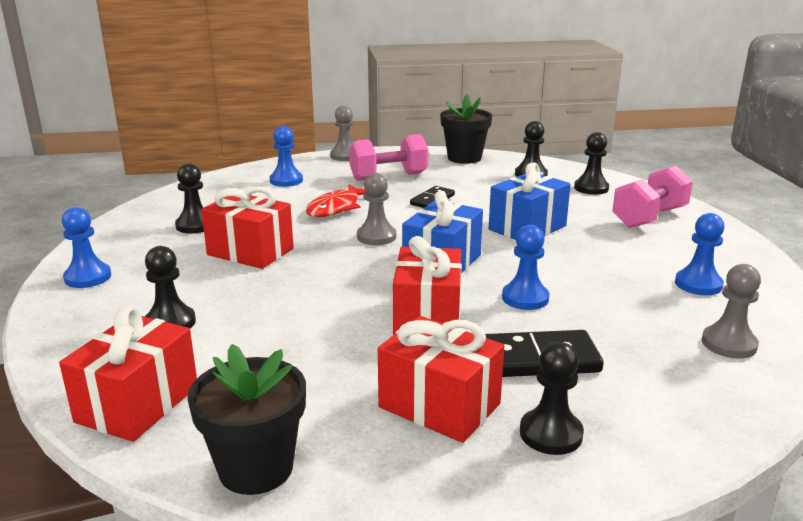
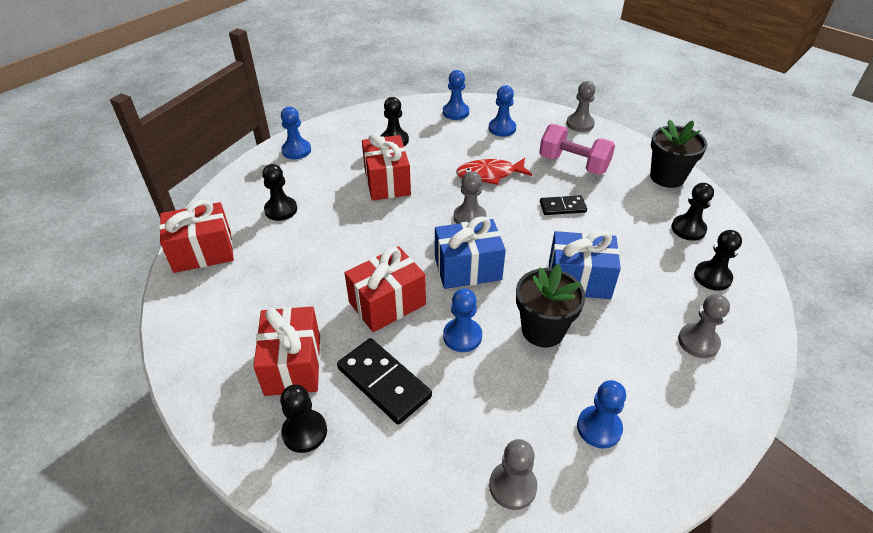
camera: 50 degrees right, 20 degrees up
black flower pot [187,344,306,495] -> black flower pot moved to [516,264,585,348]
pink dumbbell [612,165,693,228] -> grey pawn [678,294,730,358]
none -> blue pawn [443,70,469,120]

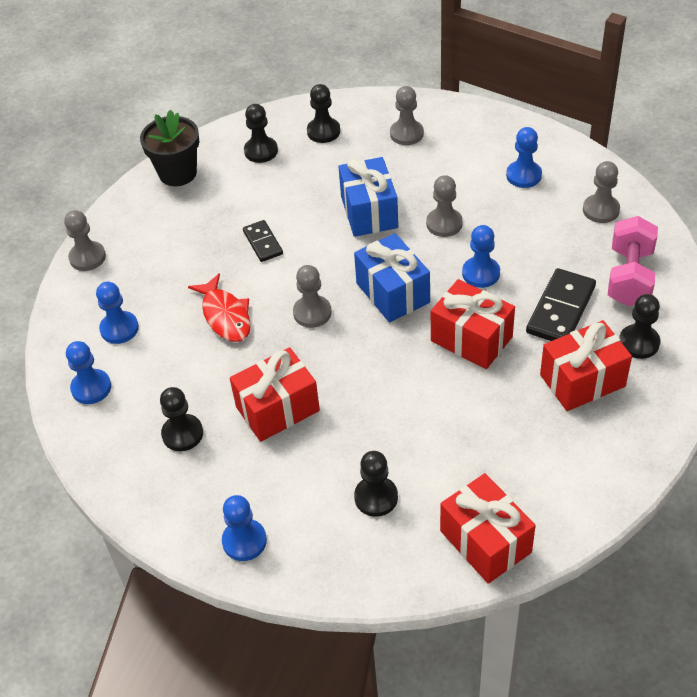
camera: 105 degrees left, 5 degrees up
black flower pot [516,264,585,348] -> grey pawn [426,175,463,237]
pink dumbbell [539,124,615,175] -> pink dumbbell moved to [608,216,658,306]

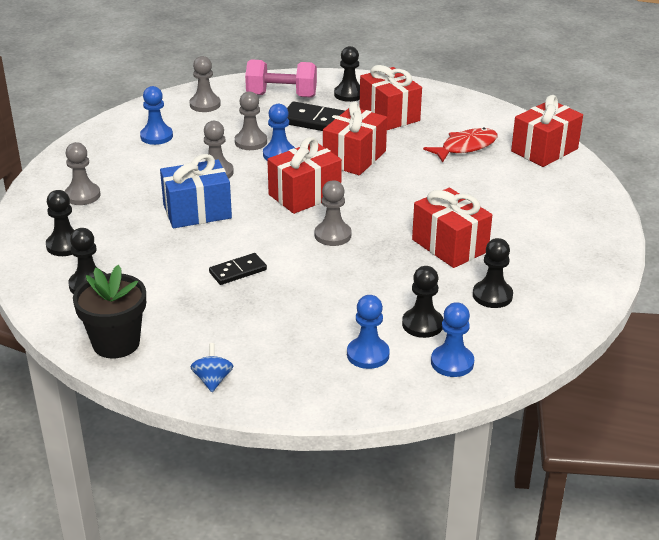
camera: 100 degrees left, 15 degrees down
grey pawn [64,210,106,271] -> grey pawn moved to [235,91,267,150]
red fish [188,273,251,342] -> red fish moved to [423,128,498,163]
blue pawn [222,495,267,561] -> none
blue gift [354,233,430,323] -> red gift [267,137,342,214]
black pawn [354,451,398,517] -> black pawn moved to [402,266,444,338]
none -> blue spinning top [190,343,233,392]

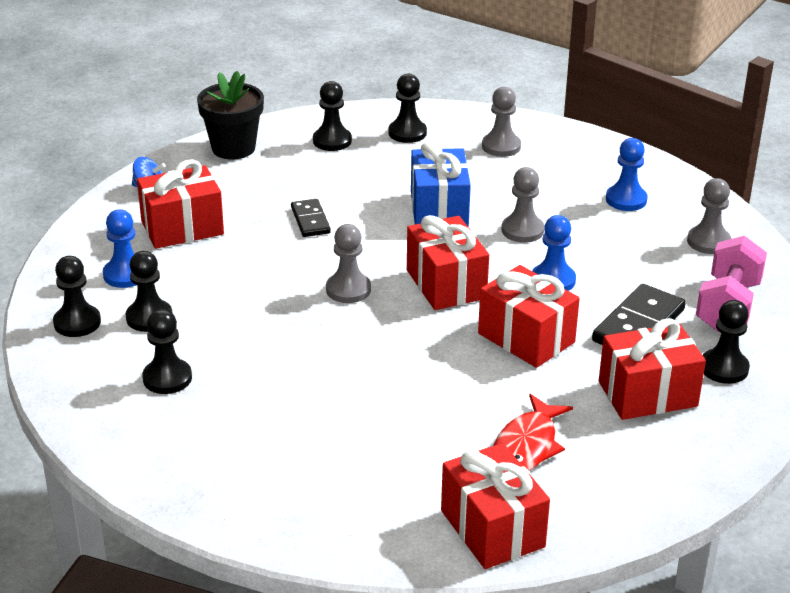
camera: 105 degrees right, 0 degrees up
grey pawn [235,91,267,150] -> none
red gift [412,188,492,268] -> red gift moved to [137,159,224,249]
red fish [423,128,498,163] -> red fish turned 45 degrees clockwise [493,394,573,471]
blue pawn [431,302,474,377] -> black pawn [53,256,101,337]

